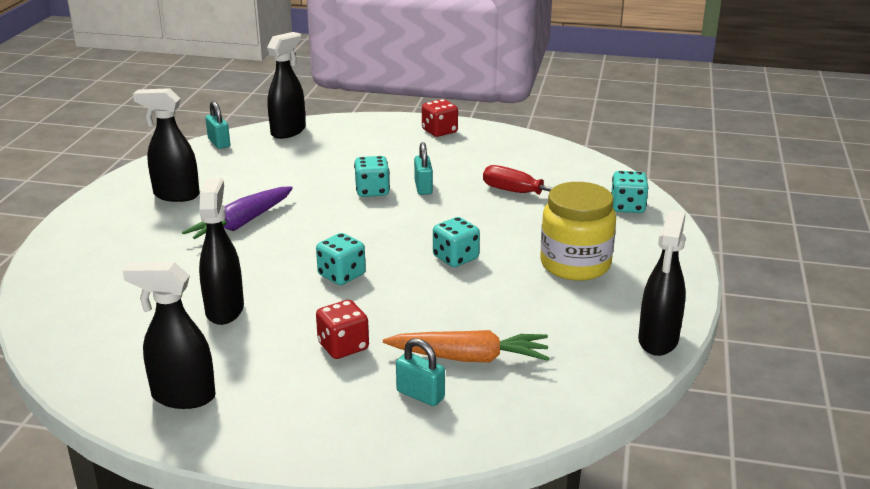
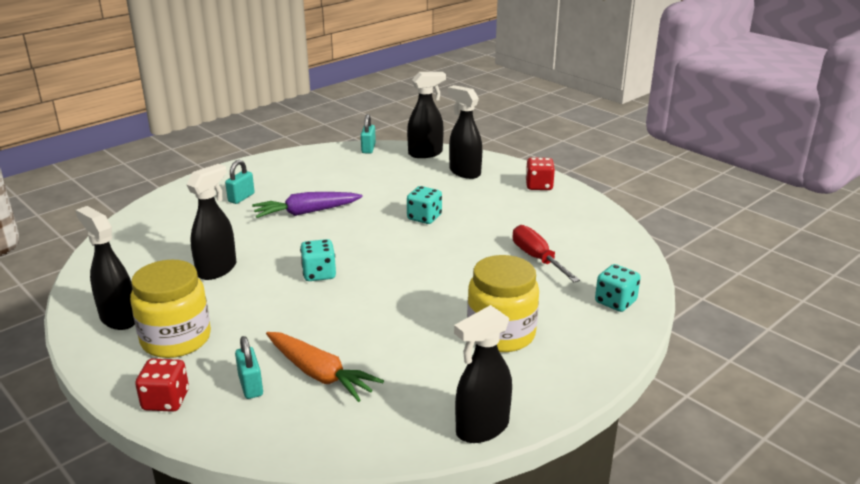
camera: 35 degrees right, 0 degrees up
black spray bottle [133,88,200,202] -> black spray bottle moved to [448,85,482,179]
red dice [316,300,369,359] -> red dice moved to [135,359,189,412]
turquoise padlock [414,142,433,195] -> turquoise padlock moved to [225,160,255,204]
turquoise dice [433,217,480,267] -> none
none -> yellow jar [130,260,211,358]

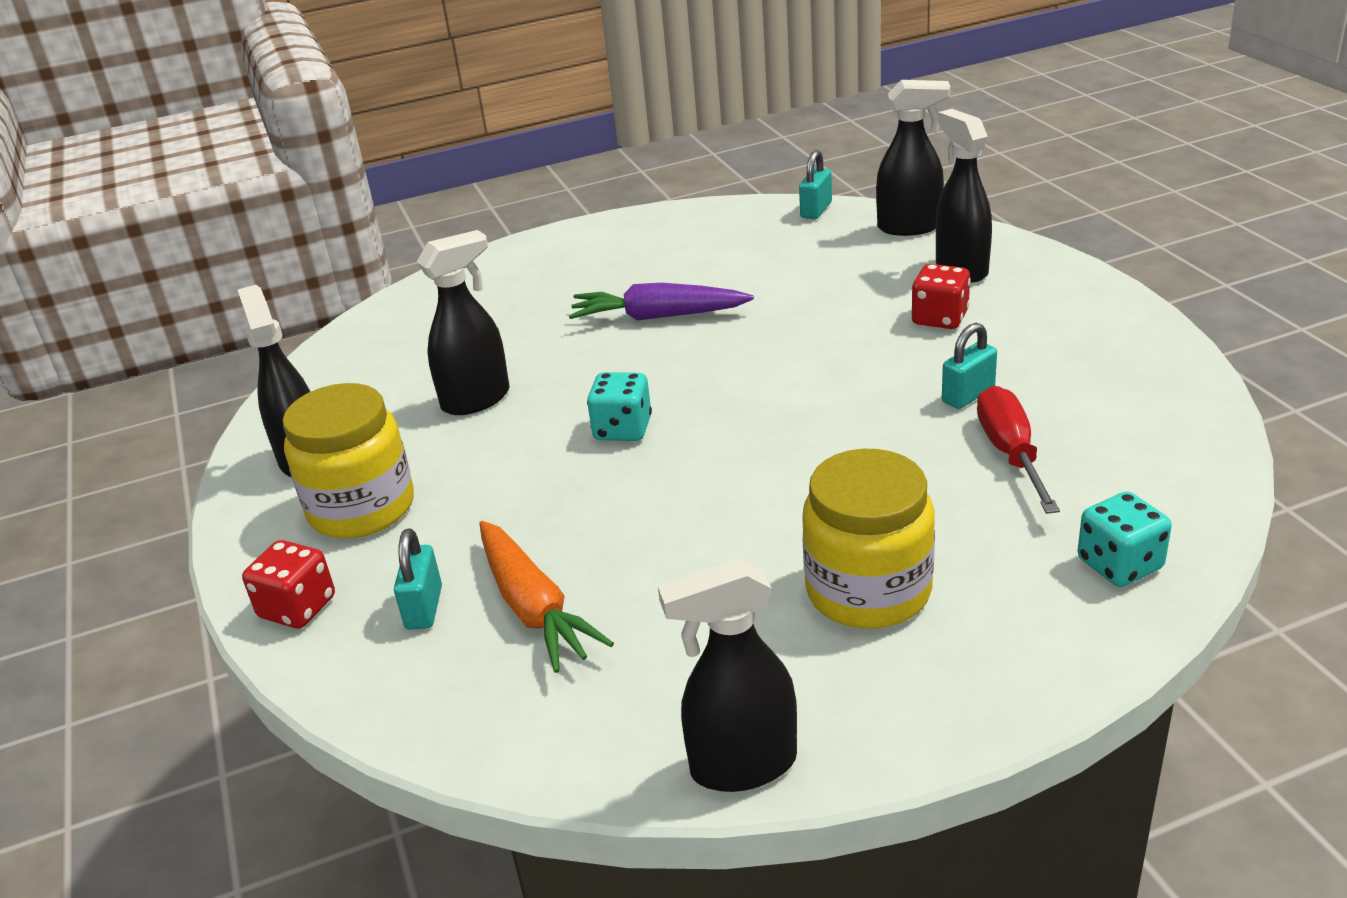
camera: 25 degrees right, 5 degrees up
turquoise padlock [225,160,255,204] -> turquoise padlock moved to [942,323,997,409]
turquoise dice [407,186,442,224] -> none
red dice [526,157,555,190] -> red dice moved to [912,264,971,329]

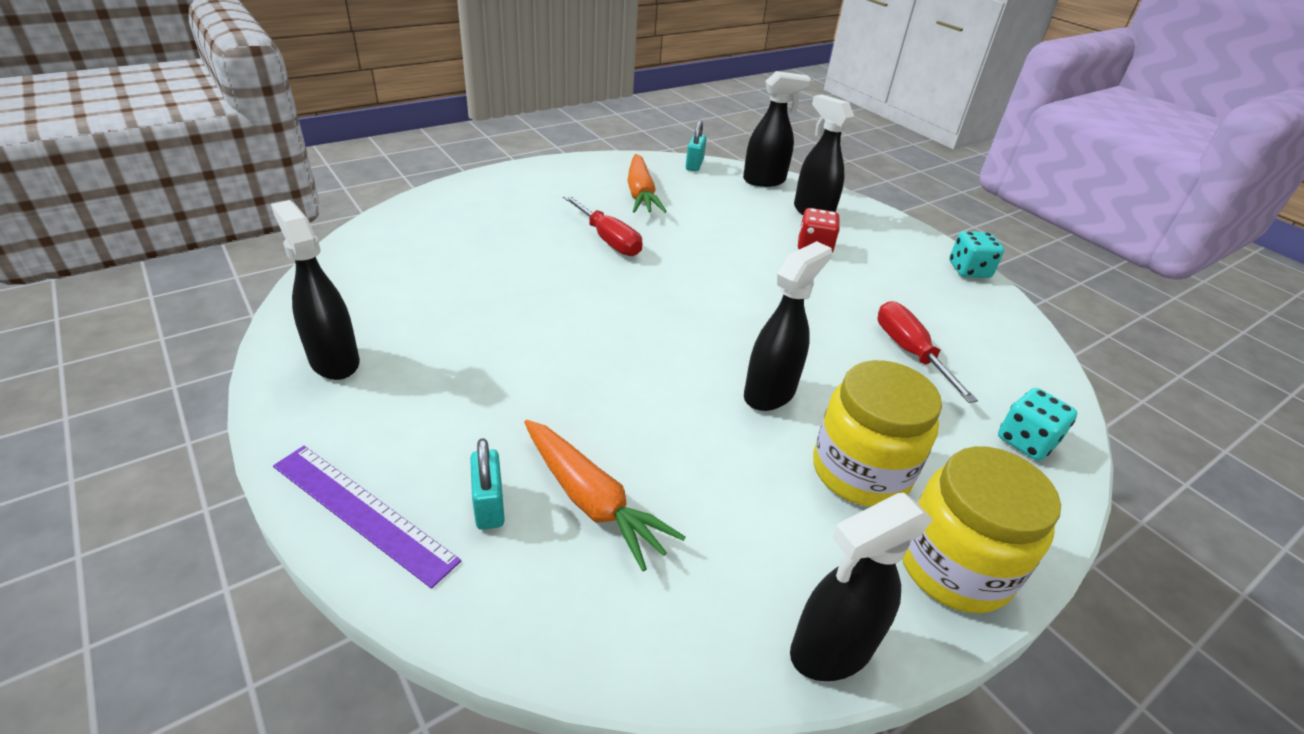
camera: 20 degrees left, 5 degrees up
red dice [242,540,335,628] -> purple ruler [273,446,461,589]
yellow jar [283,383,414,539] -> yellow jar moved to [902,446,1061,613]
black spray bottle [417,230,510,415] -> black spray bottle moved to [744,241,832,411]
purple carrot [569,283,754,321] -> red screwdriver [563,195,642,256]
turquoise dice [587,372,652,441] -> turquoise dice moved to [949,231,1004,278]
turquoise padlock [942,323,997,409] -> none
none -> orange carrot [627,154,667,213]

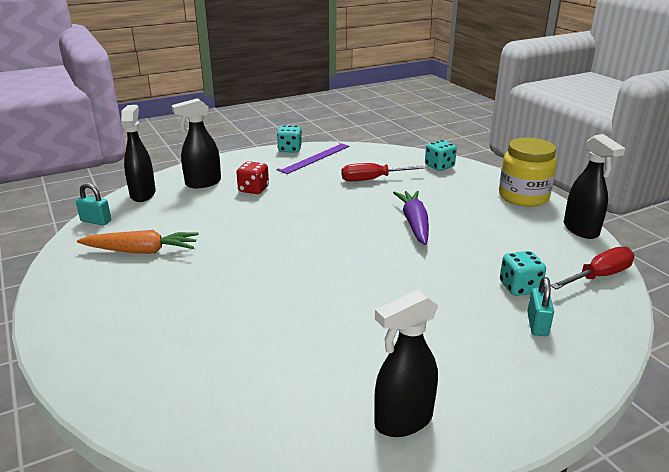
camera: 80 degrees left, 10 degrees down
purple ruler [273,446,461,589] -> purple ruler moved to [277,143,350,174]
turquoise padlock [470,438,505,530] -> turquoise padlock turned 75 degrees counterclockwise [527,277,554,336]
orange carrot [524,420,686,571] -> turquoise dice [500,251,546,296]
red screwdriver [563,195,642,256] -> red screwdriver moved to [551,247,634,290]
black spray bottle [744,241,832,411] -> purple carrot [393,191,429,245]
yellow jar [813,360,942,507] -> none

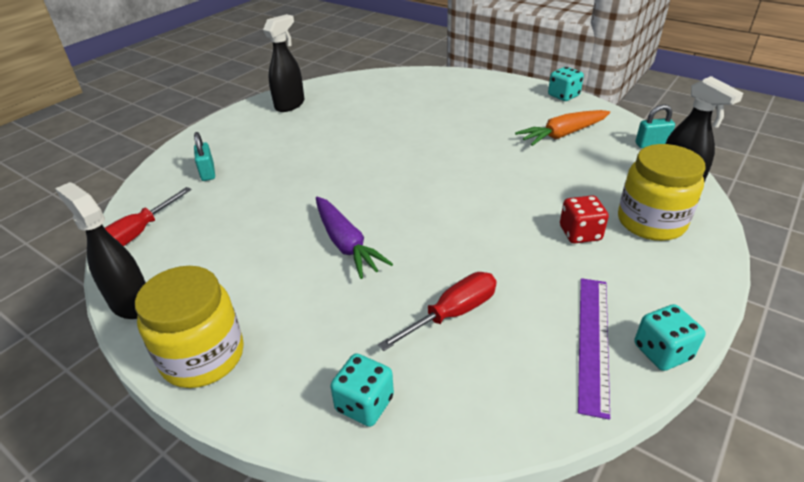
camera: 155 degrees right, 10 degrees up
black spray bottle [171,98,221,188] -> yellow jar [618,144,706,241]
turquoise dice [500,251,546,296] -> turquoise dice moved to [548,67,584,101]

